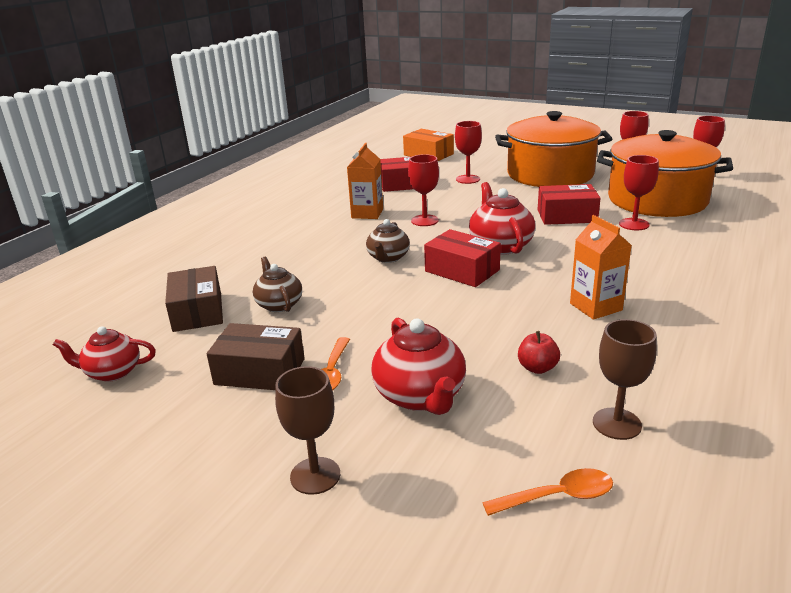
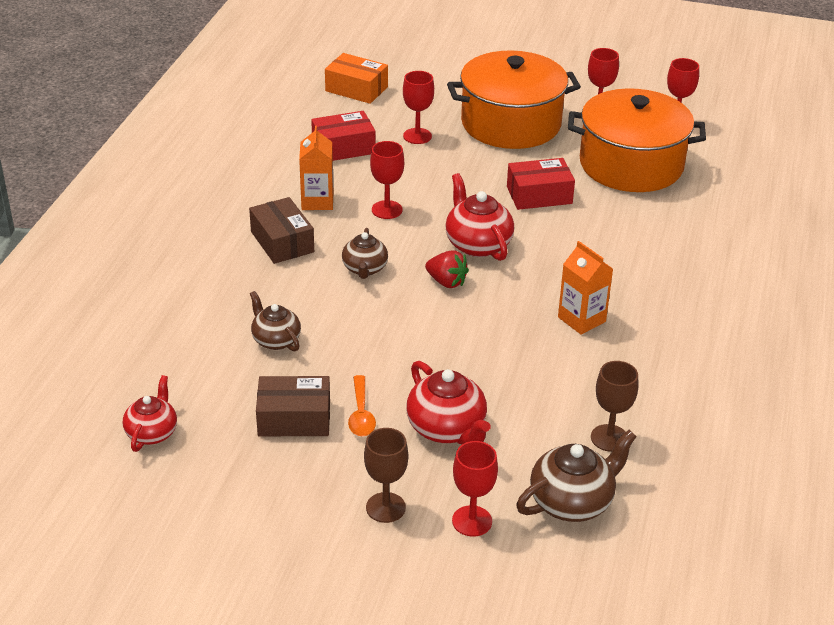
camera: 15 degrees left, 10 degrees up
red teapot [53,326,156,382] -> red teapot turned 120 degrees clockwise [123,375,177,452]
brown box [165,266,223,332] -> brown box moved to [249,197,314,264]
red box [424,229,501,287] -> red strawberry [425,250,469,288]
orange spoon [482,468,613,516] -> brown teapot [516,430,637,522]
red apple [518,331,560,374] -> none
red goblet [619,155,659,230] -> red goblet moved to [452,441,498,537]

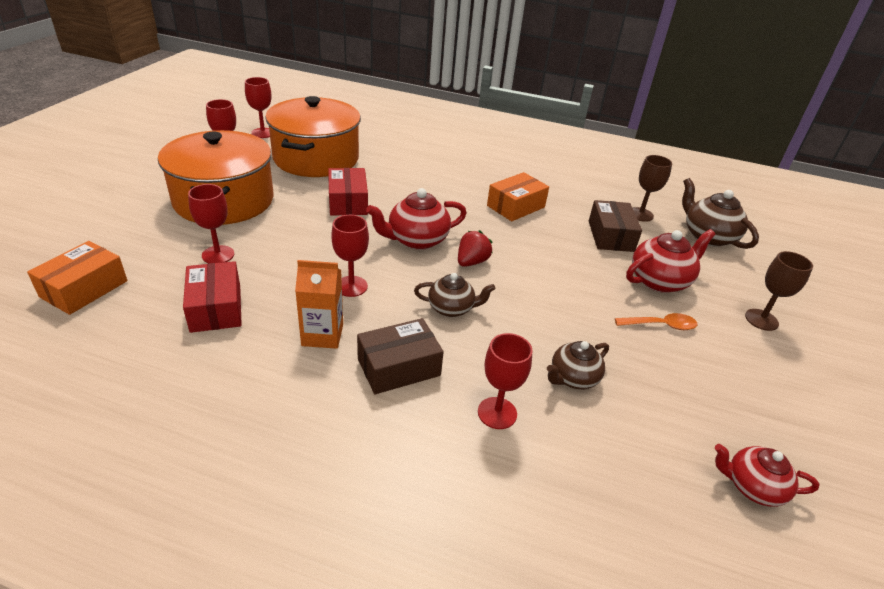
camera: 90 degrees left, 0 degrees up
brown box [256,376,330,436] -> brown box moved to [589,200,642,252]
red goblet [452,441,498,537] -> red goblet moved to [478,333,533,429]
orange carton [558,241,613,335] -> orange box [487,172,549,221]

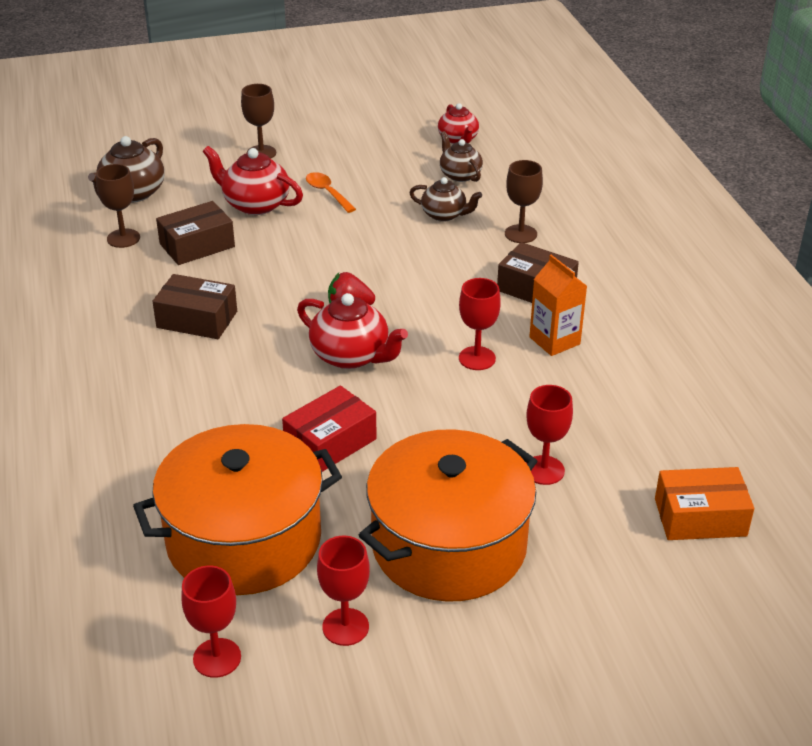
camera: 120 degrees left, 0 degrees up
red box [183,261,242,333] -> none
brown teapot [414,273,495,317] -> brown teapot moved to [440,131,483,182]
red goblet [478,333,533,429] -> brown goblet [505,160,543,243]
orange box [487,172,549,221] -> brown box [152,274,237,339]

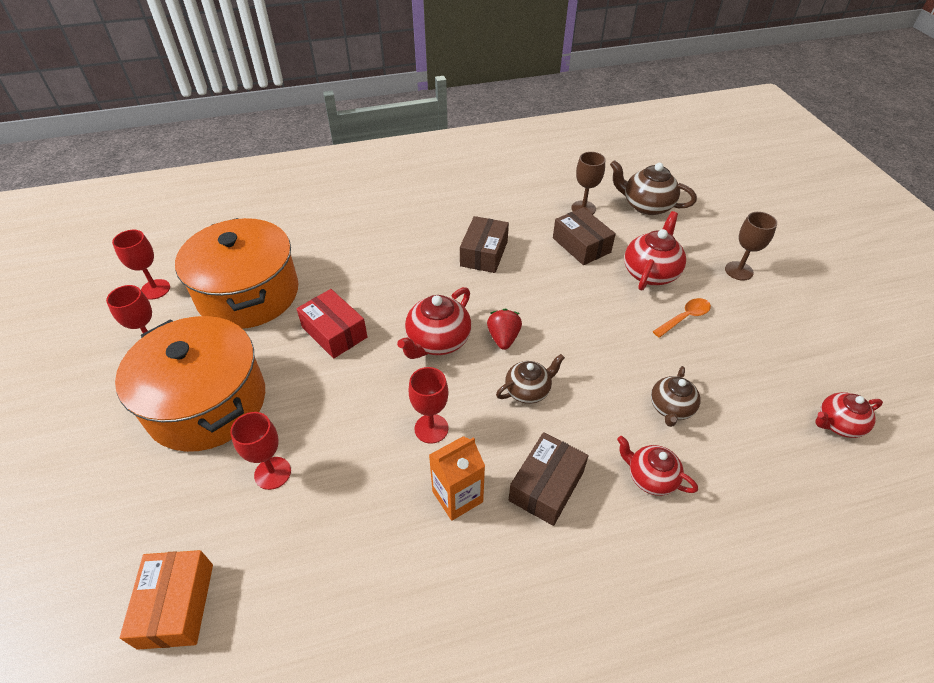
camera: 90 degrees right, 10 degrees up
brown teapot [440,131,483,182] -> brown teapot moved to [496,354,565,404]
brown goblet [505,160,543,243] -> red teapot [617,436,698,496]

